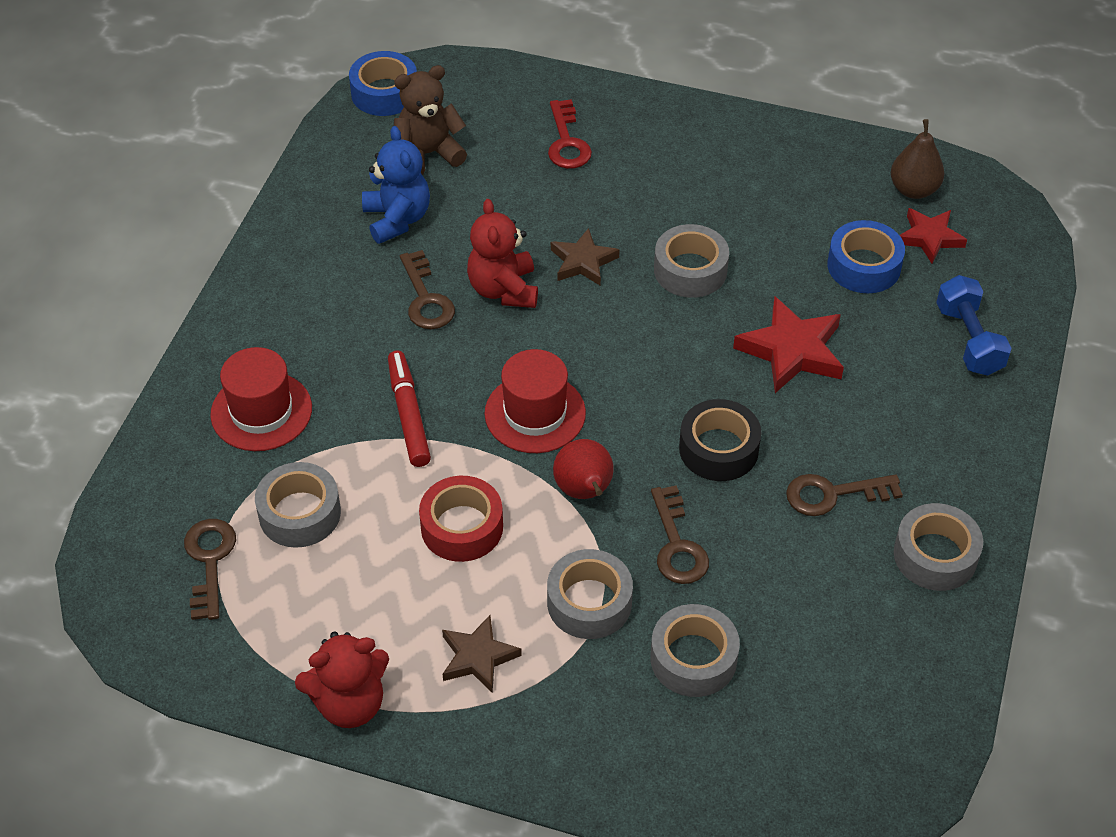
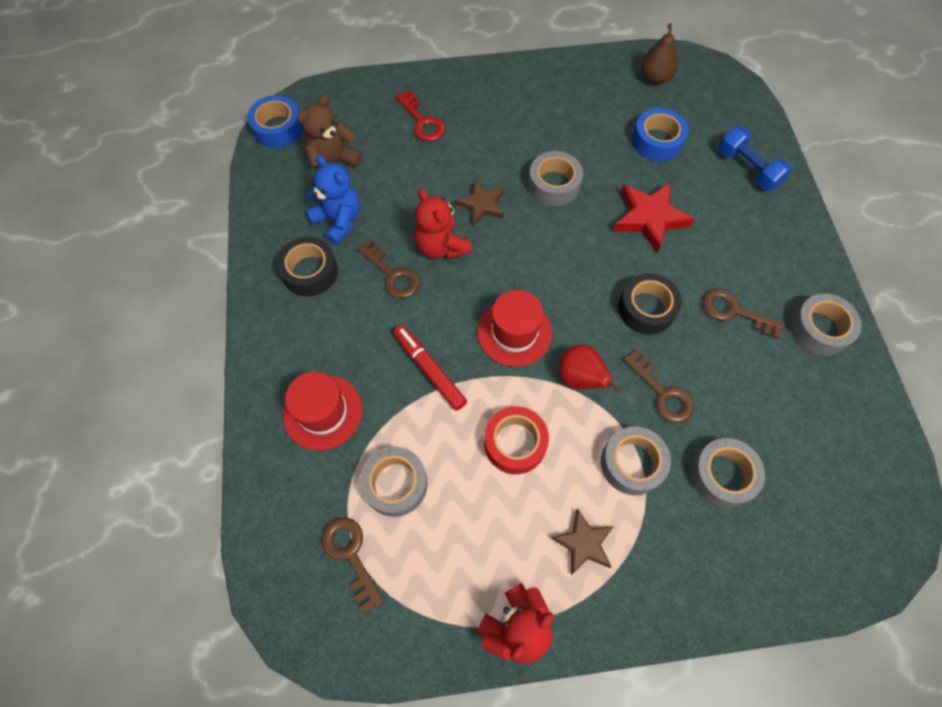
camera: 25 degrees left, 15 degrees up
brown key [786,474,903,516] -> brown key turned 60 degrees clockwise [703,289,785,339]
red star [900,208,967,264] -> none
none -> black tape [276,237,338,296]

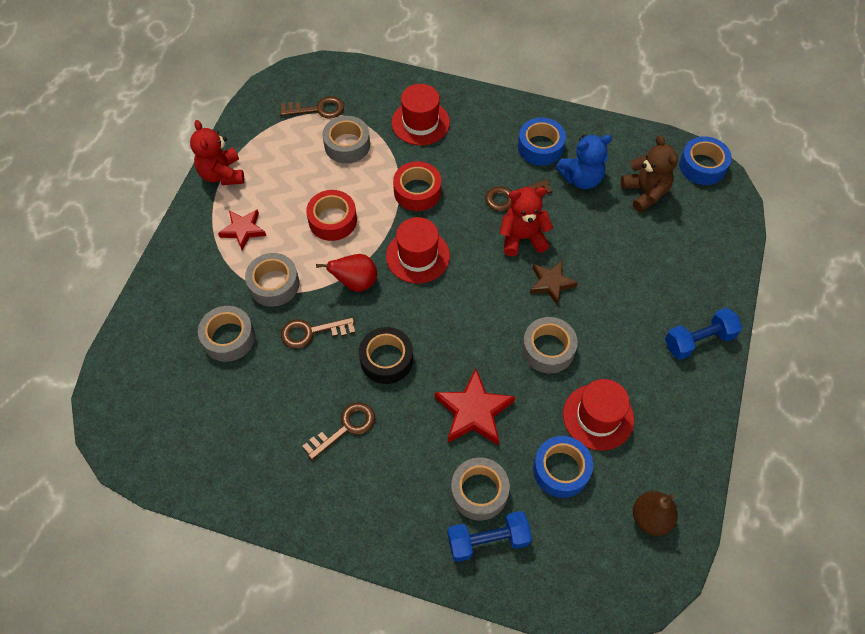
camera: 115 degrees right, 5 degrees down
black tape [276,237,338,296] -> blue tape [518,118,566,165]
red marker [393,325,467,411] -> red tape [393,161,441,211]
red key [396,90,445,141] -> none
brown star [551,509,614,575] -> red star [218,209,266,250]
grey tape [790,293,862,356] -> grey tape moved to [451,458,510,520]
none -> red hat [563,379,634,451]
none -> blue dumbbell [665,308,742,360]

